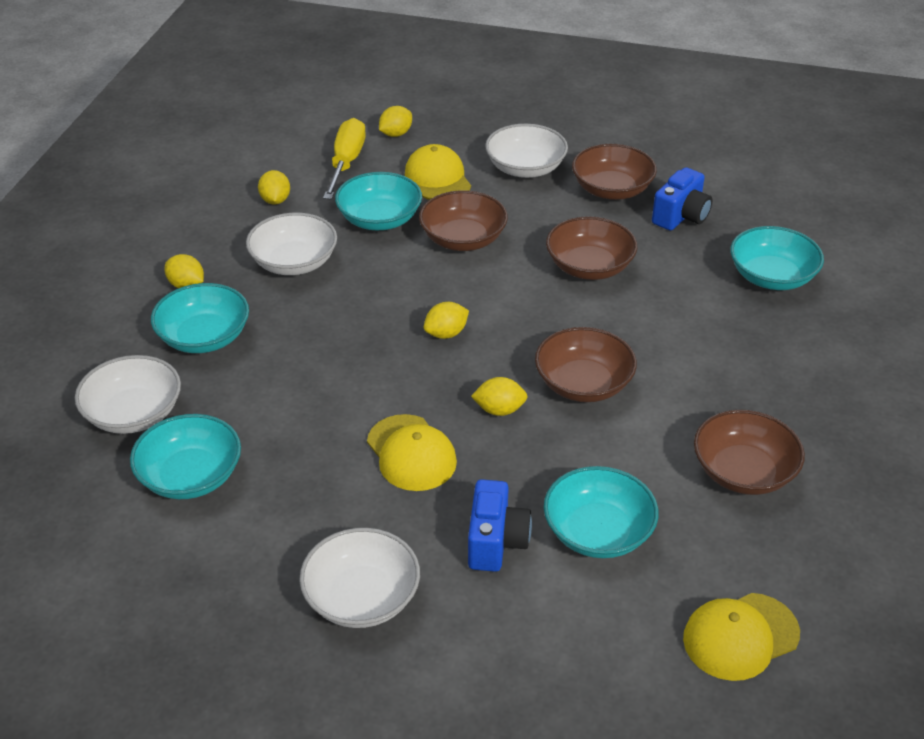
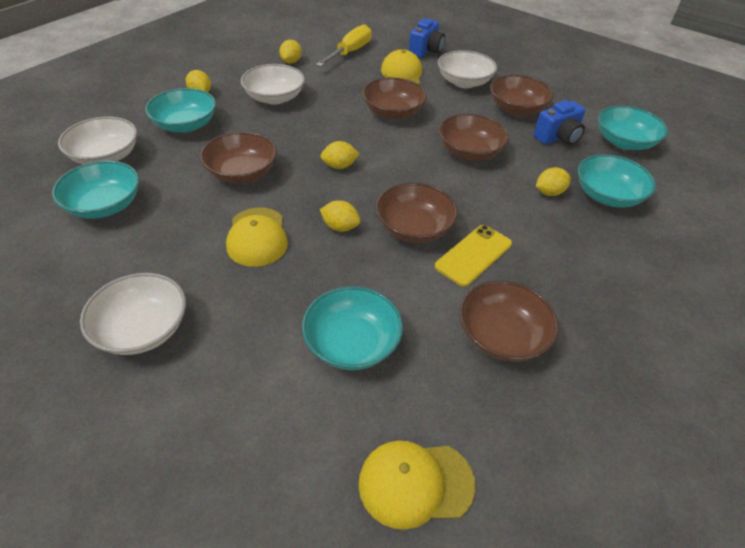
camera: 20 degrees right, 5 degrees up
turquoise bowl [335,172,422,230] -> turquoise bowl moved to [598,106,668,150]
yellow lemon [379,106,412,137] -> yellow lemon moved to [536,167,571,196]
blue camera [468,479,532,572] -> blue camera moved to [409,18,445,58]
none -> brown bowl [200,132,277,183]
none -> yellow phone [435,225,512,287]

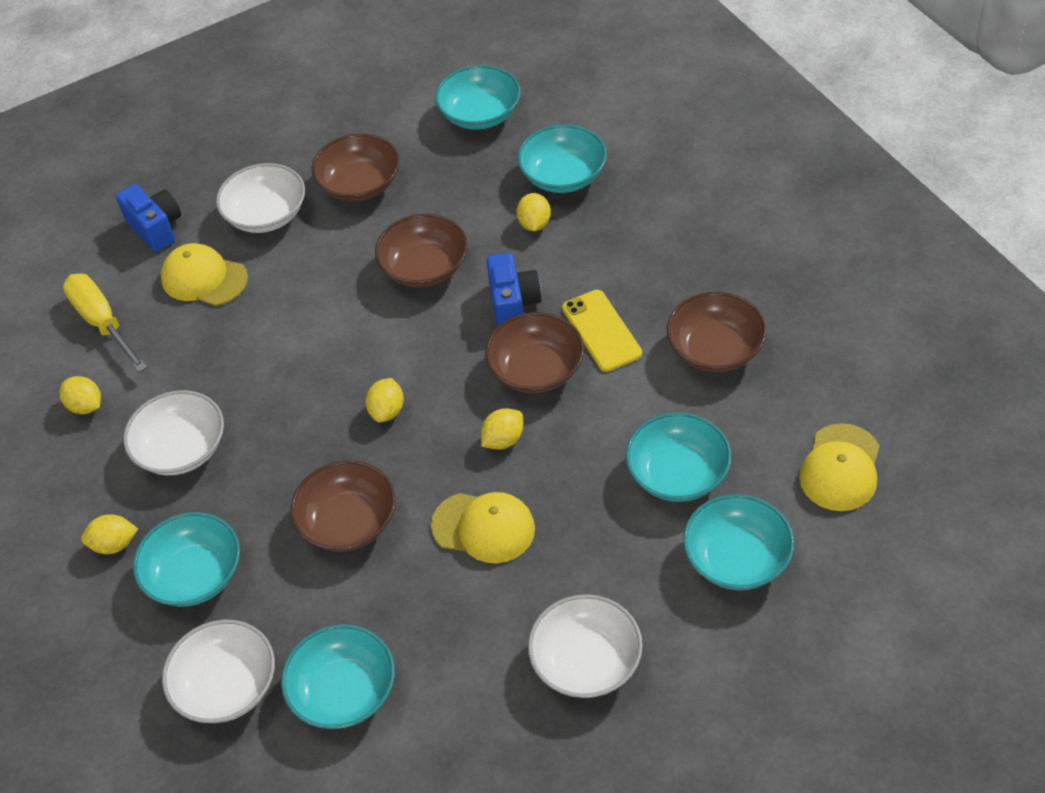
camera: 60 degrees left, 5 degrees up
brown bowl [362,77,427,119] -> none
blue camera [534,100,585,145] -> blue camera moved to [486,253,542,327]
none -> turquoise bowl [683,494,794,590]

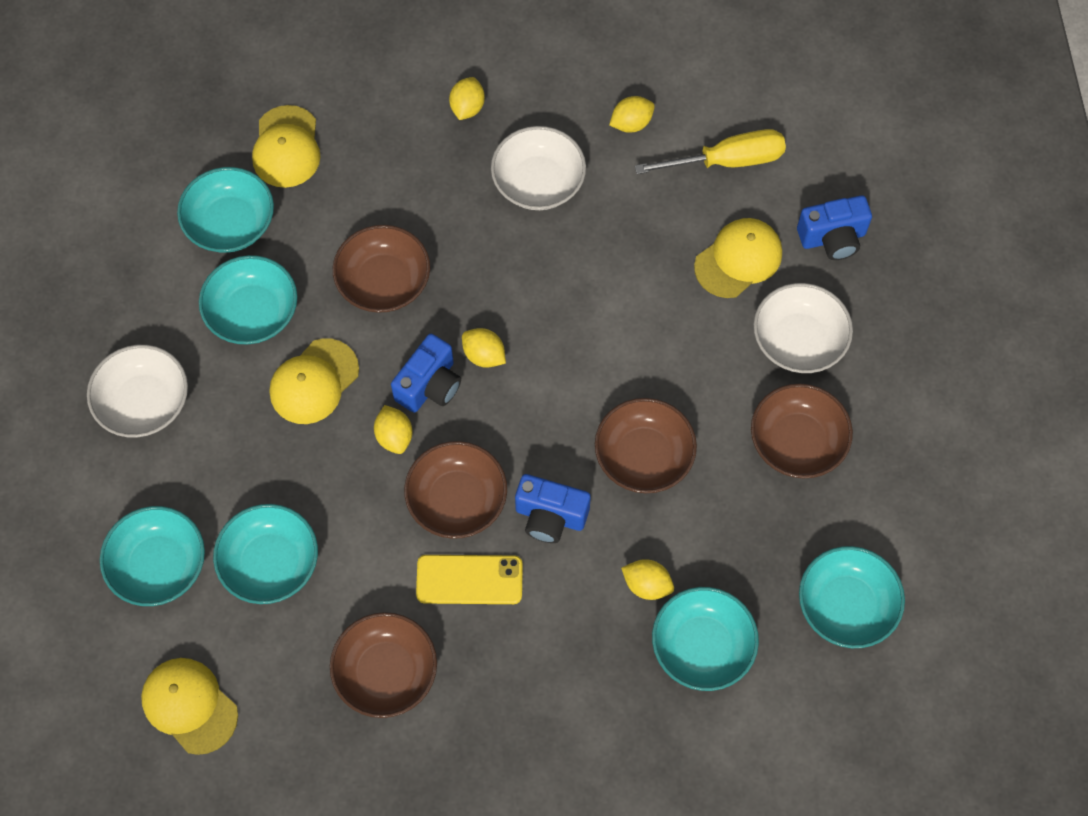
camera: 110 degrees right, 15 degrees up
turquoise bowl [133,512,240,607] -> turquoise bowl moved to [199,255,297,345]
white bowl [162,619,275,723] -> yellow cap [252,105,320,188]
none -> blue camera [391,334,461,413]

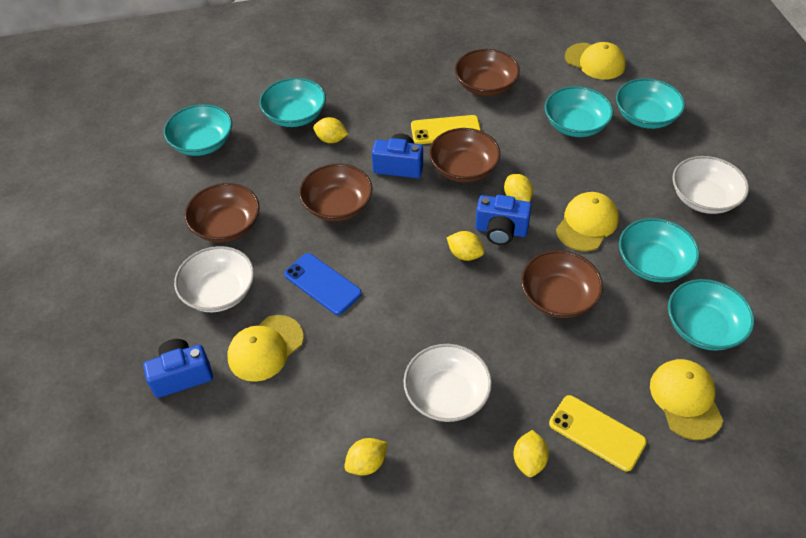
camera: 175 degrees right, 15 degrees down
blue camera [391,334,461,413] -> blue camera turned 105 degrees counterclockwise [475,195,532,245]
yellow screwdriver [635,129,786,174] -> none
none -> blue phone [284,253,362,315]
none -> yellow phone [549,395,647,472]

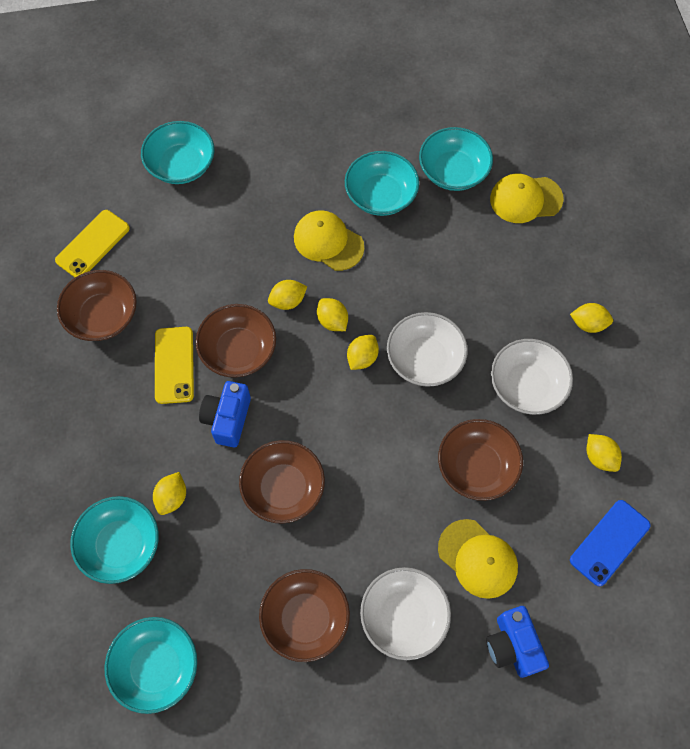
camera: 90 degrees left, 15 degrees up
blue phone [284,253,362,315] -> blue phone moved to [570,500,651,586]
blue camera [475,195,532,245] -> yellow lemon [317,298,348,331]
brown bowl [521,250,603,318] -> brown bowl moved to [438,419,523,501]
turquoise bowl [544,86,614,137] -> none
yellow phone [549,395,647,472] -> yellow phone moved to [55,210,130,277]
yellow cap [565,42,626,80] -> none
white bowl [672,156,749,214] -> white bowl moved to [387,312,468,387]

